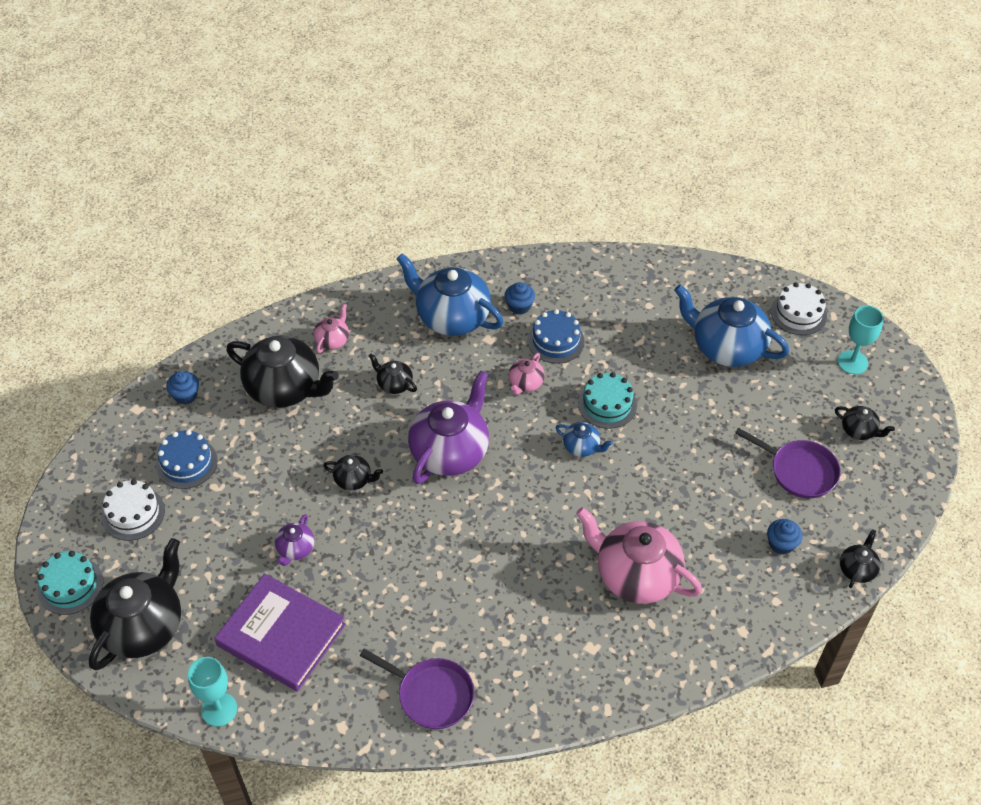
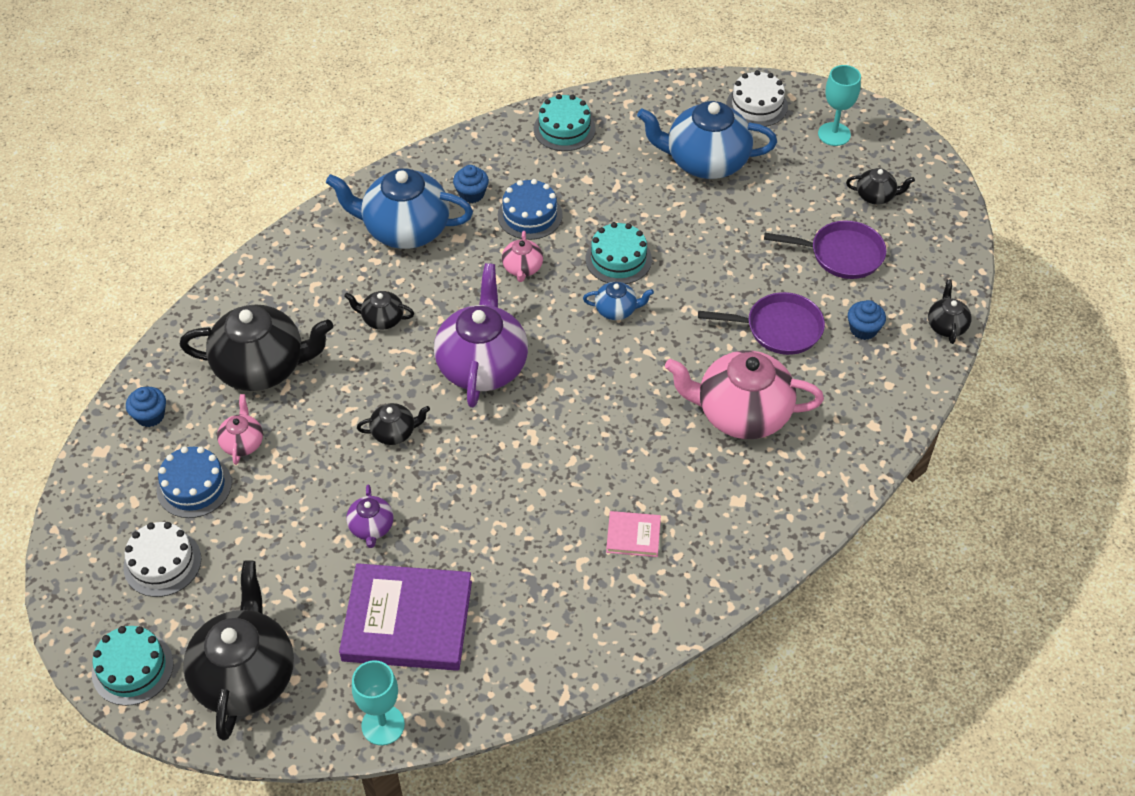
camera: 25 degrees left, 0 degrees up
pink teapot [314,304,349,353] -> pink teapot moved to [217,394,263,465]
purple pan [359,649,474,729] -> purple pan moved to [698,292,825,355]
none -> turquoise cake [534,94,596,151]
none -> pink book [606,511,661,557]

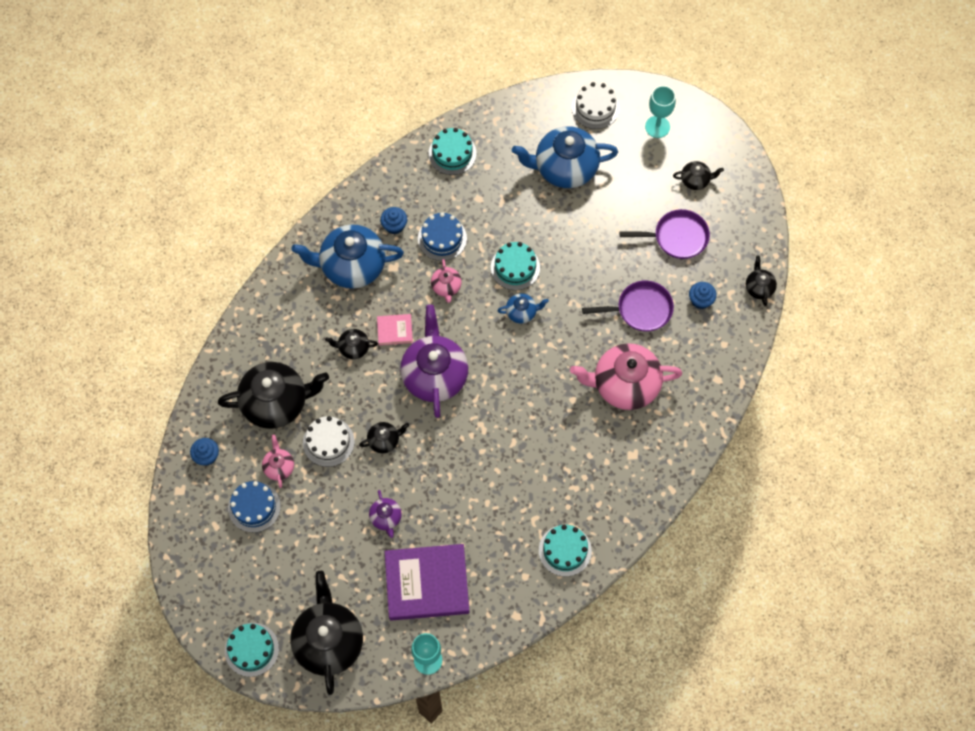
camera: 10 degrees left, 15 degrees up
white cake [123,522,201,597] -> white cake moved to [303,416,355,467]
pink book [606,511,661,557] -> pink book moved to [377,314,413,345]
none -> turquoise cake [539,525,592,577]

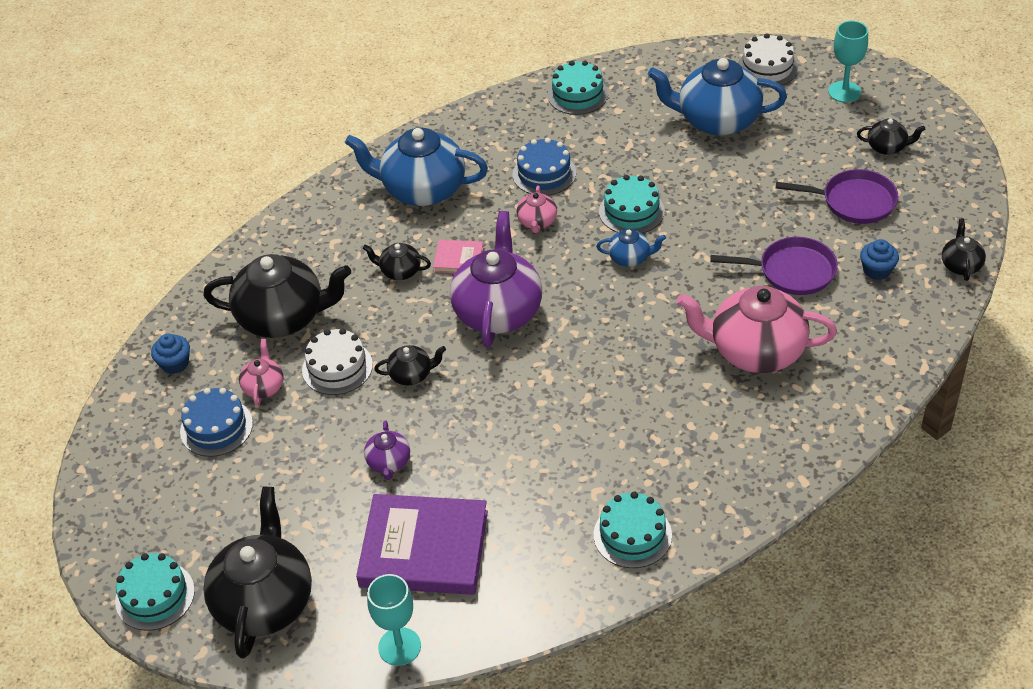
camera: 15 degrees right, 20 degrees down
blue cupcake [380,207,407,234] -> none

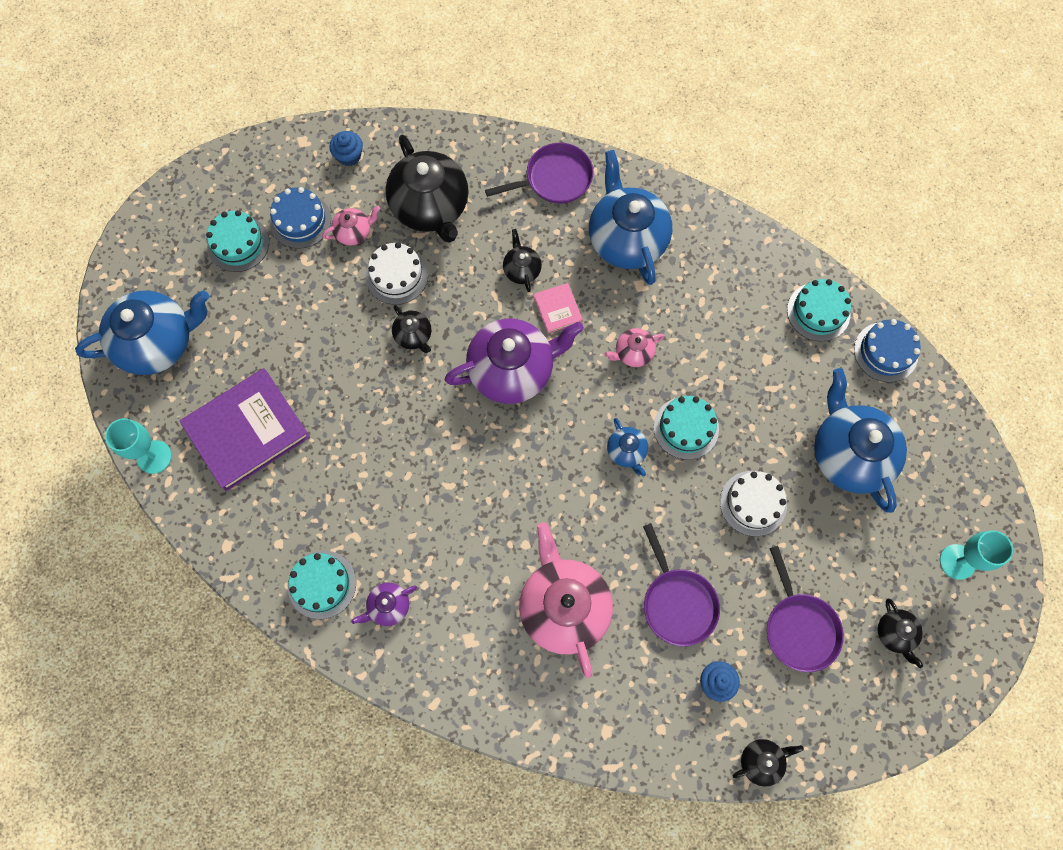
camera: 60 degrees right, 25 degrees up
turquoise cake [115,553,195,631] -> turquoise cake moved to [206,210,269,272]
black teapot [203,487,312,659] -> blue teapot [75,290,209,375]
purple book [356,494,488,595] -> purple book turned 75 degrees clockwise [180,368,310,491]
purple teapot [364,420,410,480] -> purple teapot moved to [351,583,417,626]
blue cake [513,138,576,196] -> blue cake moved to [854,319,921,382]
white cake [738,34,798,88] -> white cake moved to [720,471,787,536]
none -> purple pan [485,143,594,204]

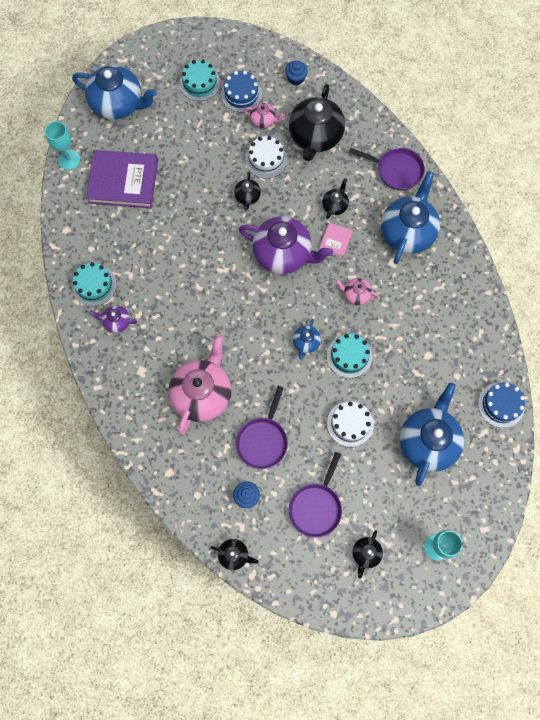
camera: 40 degrees right, 0 degrees up
turquoise cake [787,279,851,341] -> none

